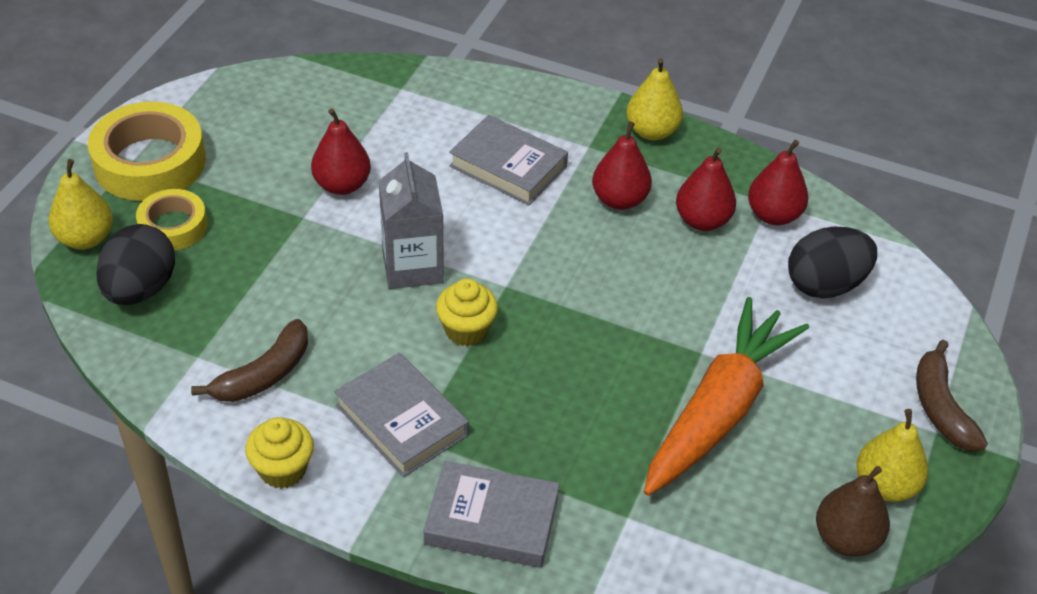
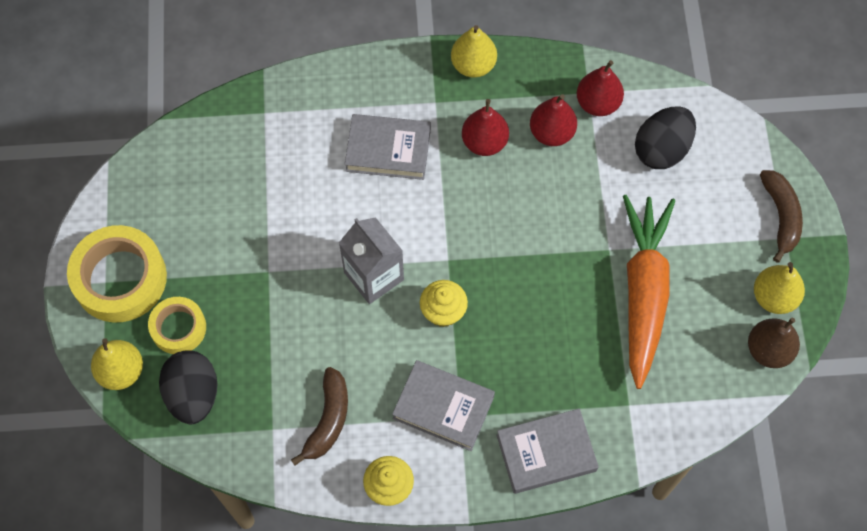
camera: 25 degrees left, 20 degrees up
red pear [311,109,371,195] -> none
brown banana [916,340,988,451] -> brown banana turned 150 degrees counterclockwise [760,170,803,263]

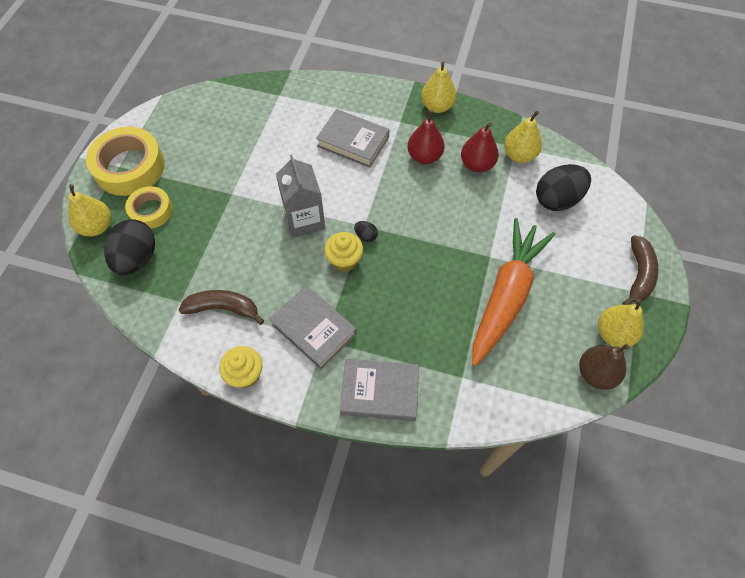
camera: 20 degrees right, 5 degrees down
brown banana [291,367,348,465] -> brown banana turned 120 degrees counterclockwise [179,290,264,325]
red pear [577,60,624,116] -> yellow pear [504,111,542,163]
none -> black egg [354,221,378,242]

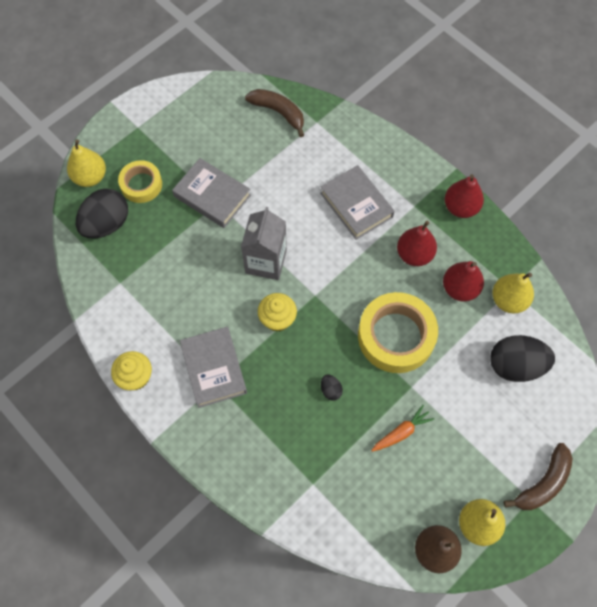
camera: 30 degrees right, 5 degrees up
yellow tape [86,127,165,196] -> yellow tape moved to [358,292,438,373]
brown banana [179,290,264,325] -> brown banana moved to [245,89,304,137]
grey book [340,359,419,421] -> grey book moved to [172,158,251,228]
black egg [354,221,378,242] -> black egg moved to [321,374,343,400]
yellow pear [421,62,456,113] -> red pear [445,174,484,218]
orange carrot [472,218,555,366] -> orange carrot [371,405,434,452], size x0.40

